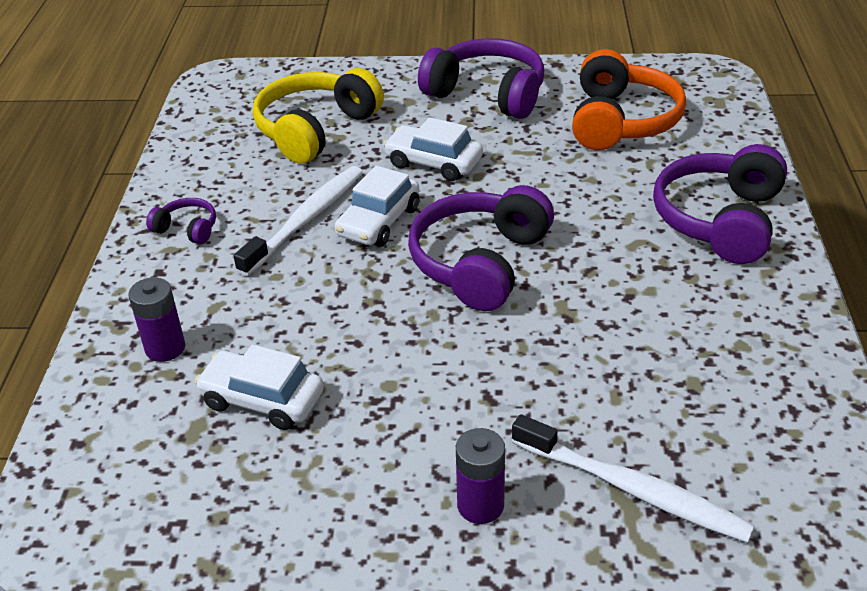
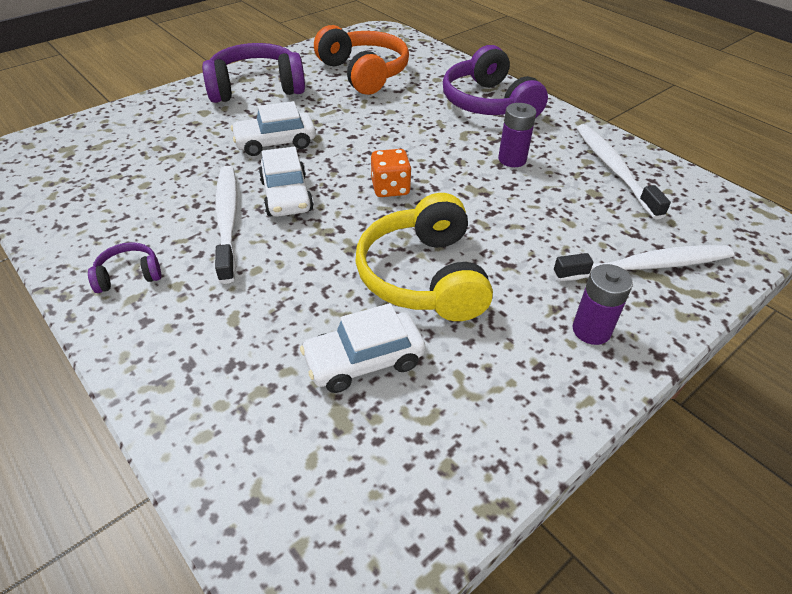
camera: 45 degrees left, 5 degrees up
purple battery [128,277,185,362] -> purple battery moved to [498,103,536,167]
yellow headphones [253,68,384,164] -> yellow headphones moved to [355,193,493,321]
purple headphones [408,185,554,311] -> orange dice [371,149,411,197]
none -> white toothbrush [576,124,671,220]

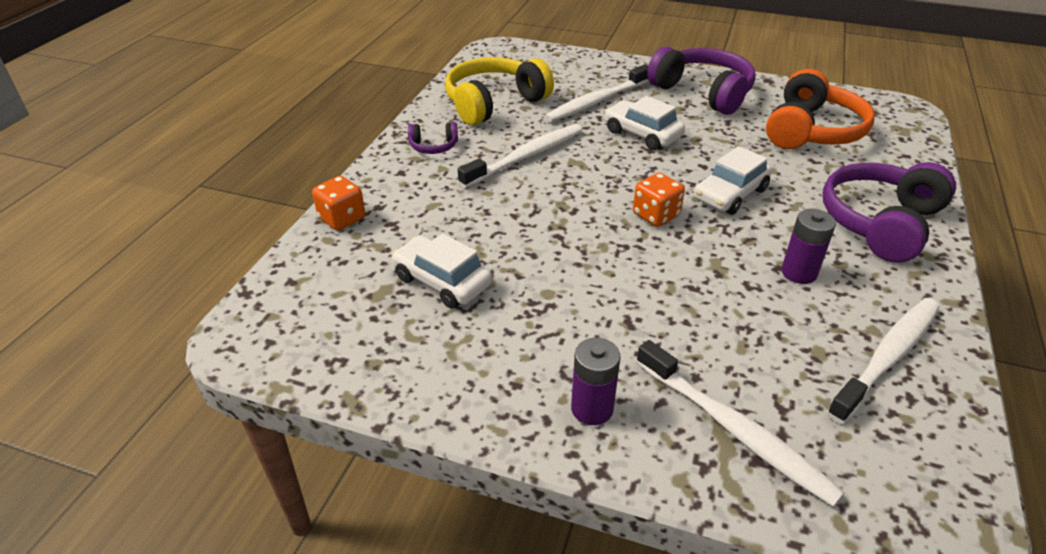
camera: 60 degrees right, 5 degrees down
purple headphones [88,242,162,293] -> purple headphones turned 135 degrees clockwise [408,122,458,154]
white car [259,147,314,217] -> white car moved to [694,146,772,215]
yellow headphones [355,193,493,321] -> yellow headphones moved to [445,57,554,125]
none -> orange dice [312,176,365,230]
none -> white toothbrush [544,64,649,122]

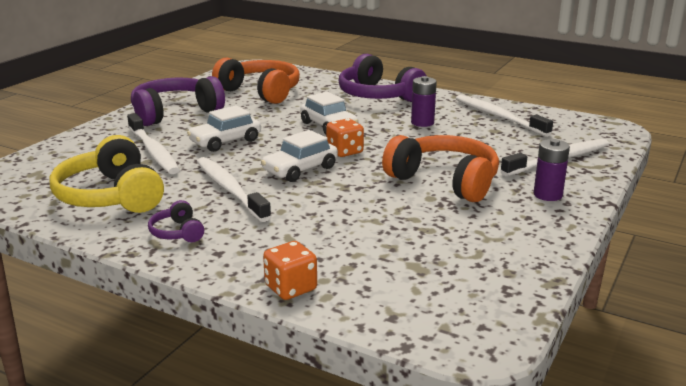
camera: 80 degrees left, 15 degrees down
white car [392,234,492,309] -> white car moved to [261,130,338,182]
purple headphones [408,122,458,154] -> purple headphones turned 150 degrees clockwise [148,200,204,242]
none -> orange headphones [382,135,499,202]

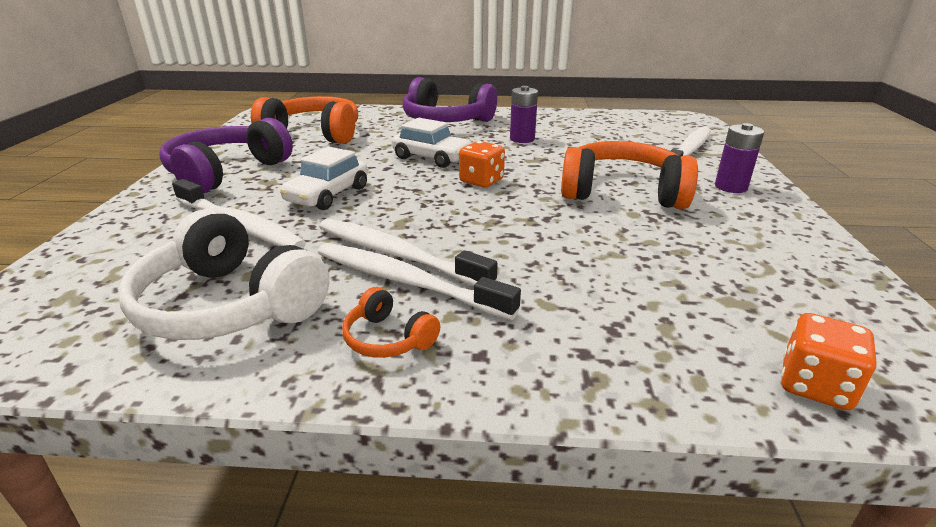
camera: 25 degrees left, 5 degrees up
yellow headphones [50,135,164,213] -> white headphones [118,209,330,340]
purple headphones [148,200,204,242] -> orange headphones [342,287,440,358]
white car [261,130,338,182] -> none
orange dice [263,241,317,300] -> orange dice moved to [781,313,877,410]
white toothbrush [456,95,553,137] -> white toothbrush moved to [318,243,521,320]

